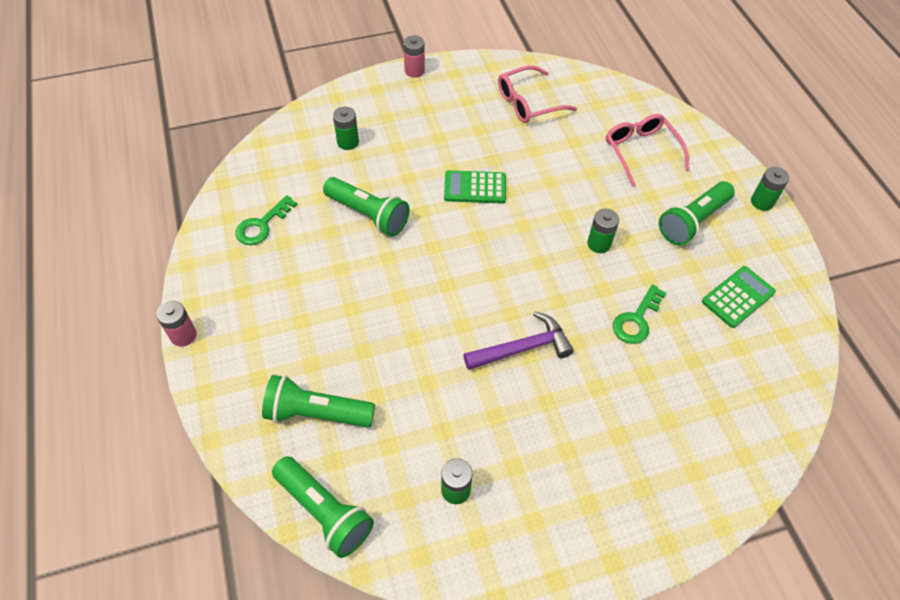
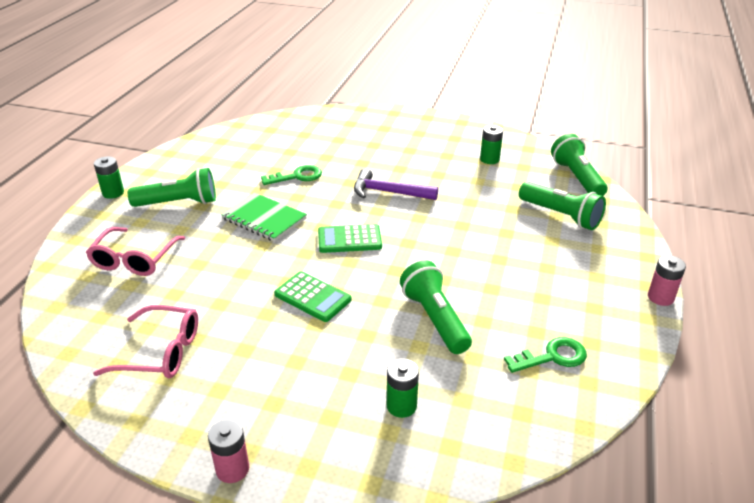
camera: 145 degrees left, 20 degrees down
green battery [587,209,619,253] -> green notebook [221,192,307,242]
green calculator [702,266,776,328] -> green calculator moved to [318,224,382,253]

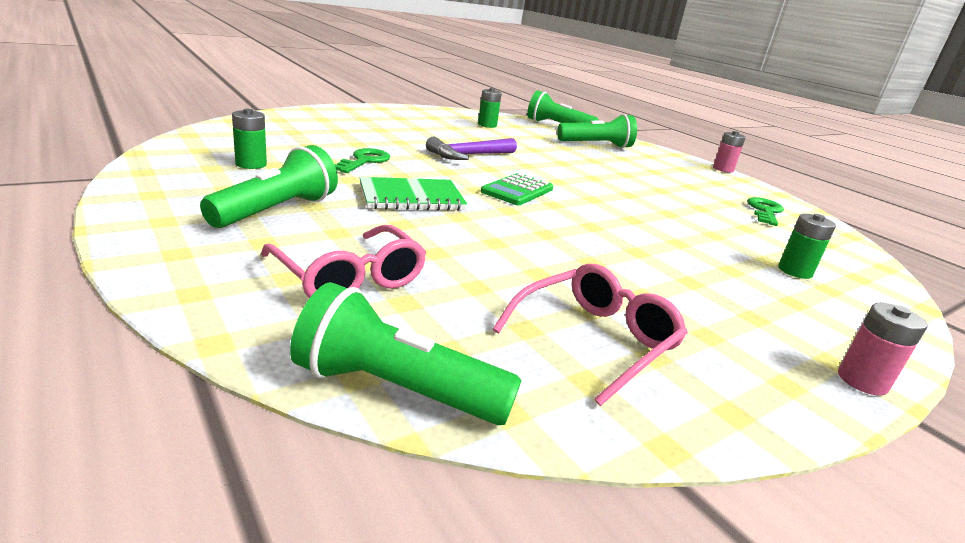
camera: 55 degrees left, 10 degrees down
green battery [94,156,124,199] -> green battery moved to [232,109,267,169]
green calculator [274,271,352,322] -> none
green flashlight [400,260,472,354] -> green flashlight moved to [290,282,521,425]

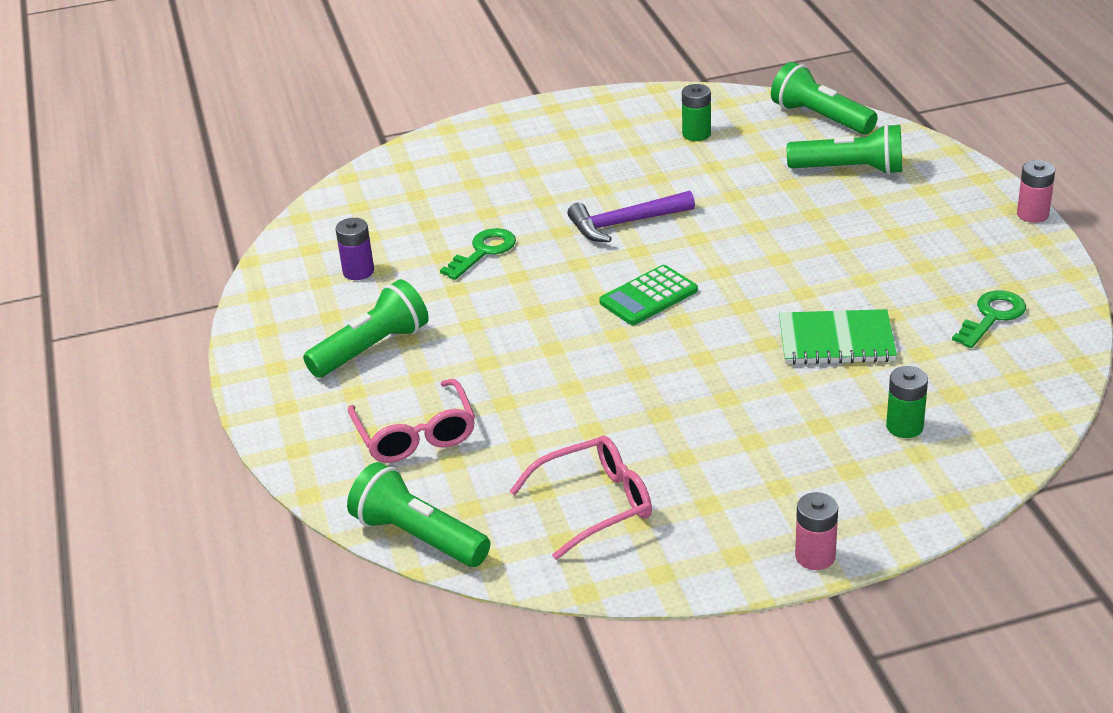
camera: 25 degrees right, 10 degrees up
green battery [232,109,267,169] -> purple battery [336,218,374,280]
green notebook [359,177,467,211] -> green notebook moved to [779,309,897,365]

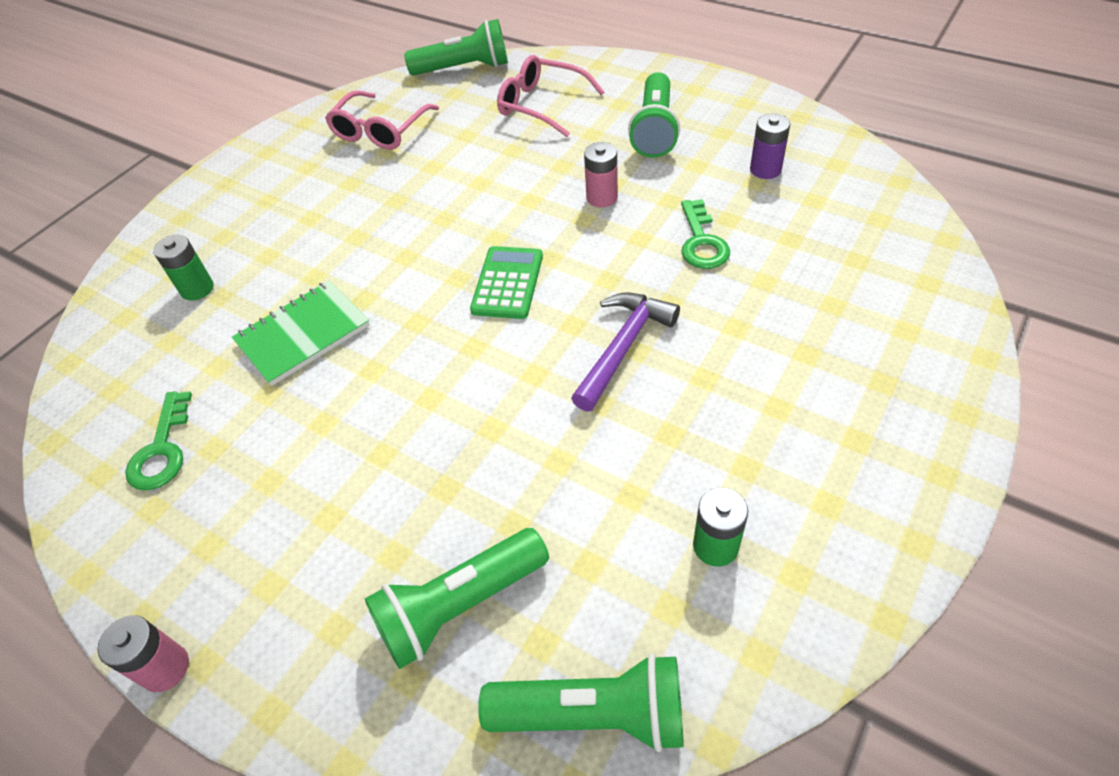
camera: 140 degrees right, 15 degrees up
pink battery [795,492,838,570] -> pink battery moved to [584,142,618,208]

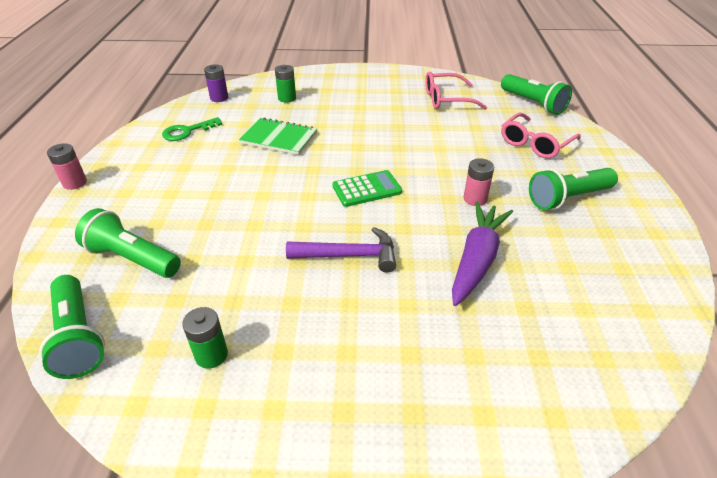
camera: 55 degrees right, 10 degrees down
pink glasses [497,55,604,137] -> pink glasses turned 135 degrees counterclockwise [501,113,581,158]
green key [681,199,730,269] -> purple carrot [452,201,513,306]
purple battery [750,113,790,179] -> purple battery moved to [204,65,228,102]

